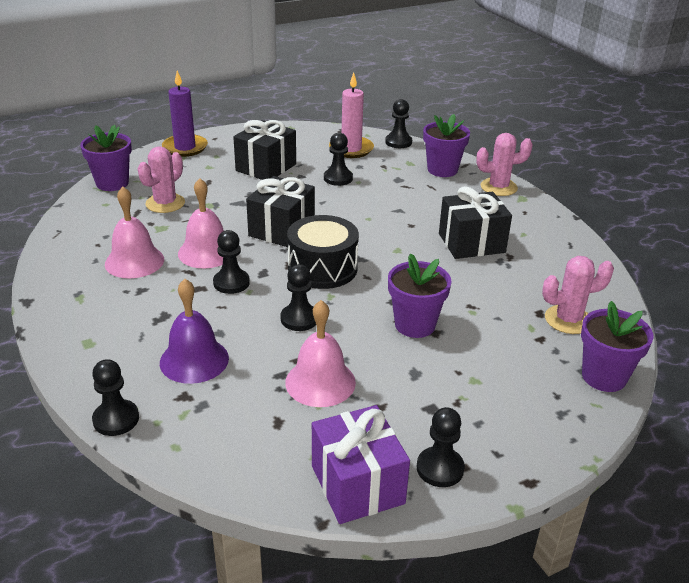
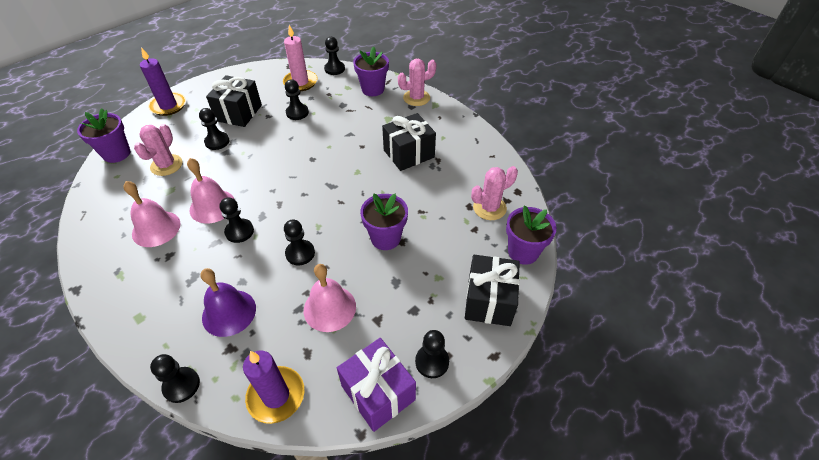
camera: 15 degrees left, 15 degrees up
black gift [246,176,315,247] -> black gift moved to [465,255,520,326]
black drum [287,215,359,289] -> none
none -> black pawn [199,108,229,150]
none -> purple candle [243,351,304,424]

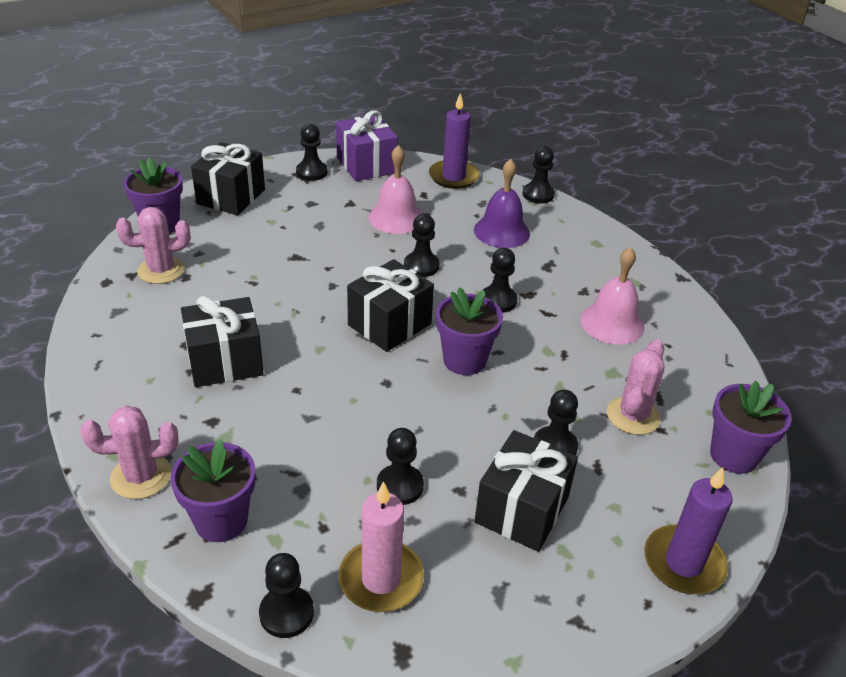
camera: 170 degrees left, 10 degrees down
pink bell [187,158,235,223] -> none
purple flower pot [360,193,408,250] -> purple flower pot moved to [436,287,503,375]
none -> black gift [347,259,434,352]

